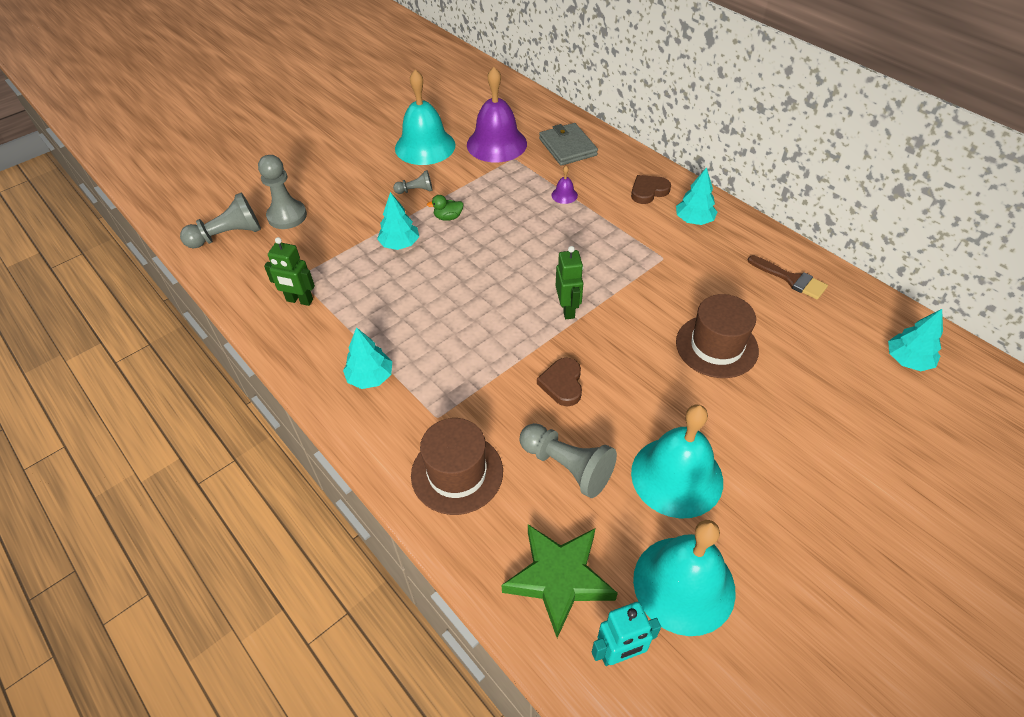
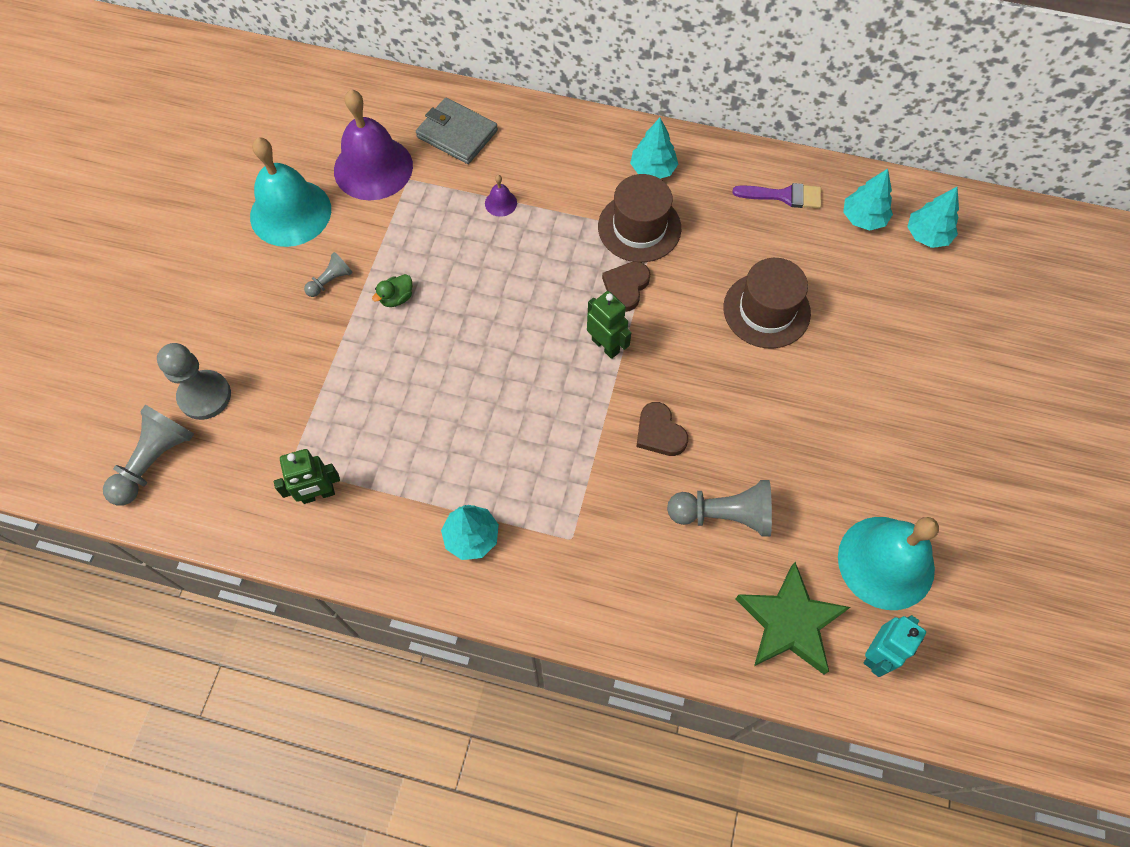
camera: 35 degrees left, 15 degrees up
turquoise tree [377,192,419,250] -> turquoise tree moved to [843,169,893,231]
brown hat [411,418,503,515] -> brown hat moved to [598,174,681,262]
brown heart [631,175,671,204] -> brown heart moved to [602,262,650,312]
turquoise bell [631,405,723,519] -> none
brown brush [748,255,828,300] -> purple brush [733,183,821,208]

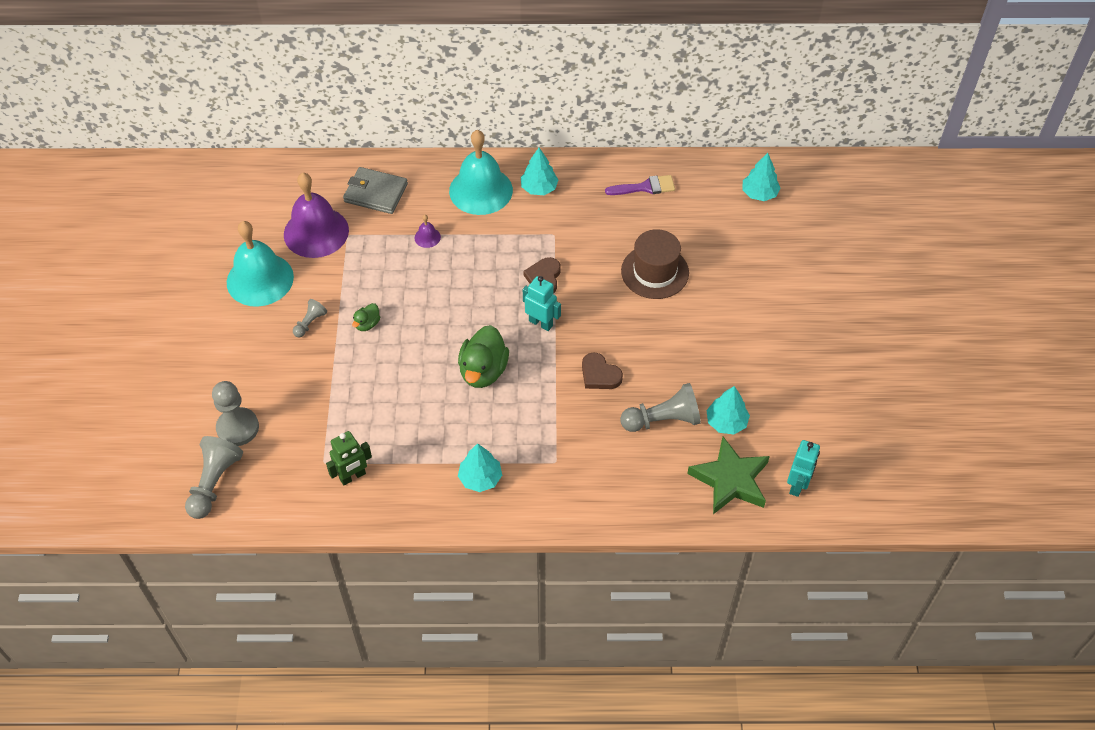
camera: 15 degrees left, 10 degrees down
green robot [587,291,631,359] -> turquoise robot [523,276,561,331]
brown hat [598,174,681,262] -> none
turquoise bell [838,517,939,610] -> turquoise bell moved to [449,130,513,215]
turquoise tree [843,169,893,231] -> turquoise tree moved to [707,386,750,434]
none -> green duck [458,325,509,388]

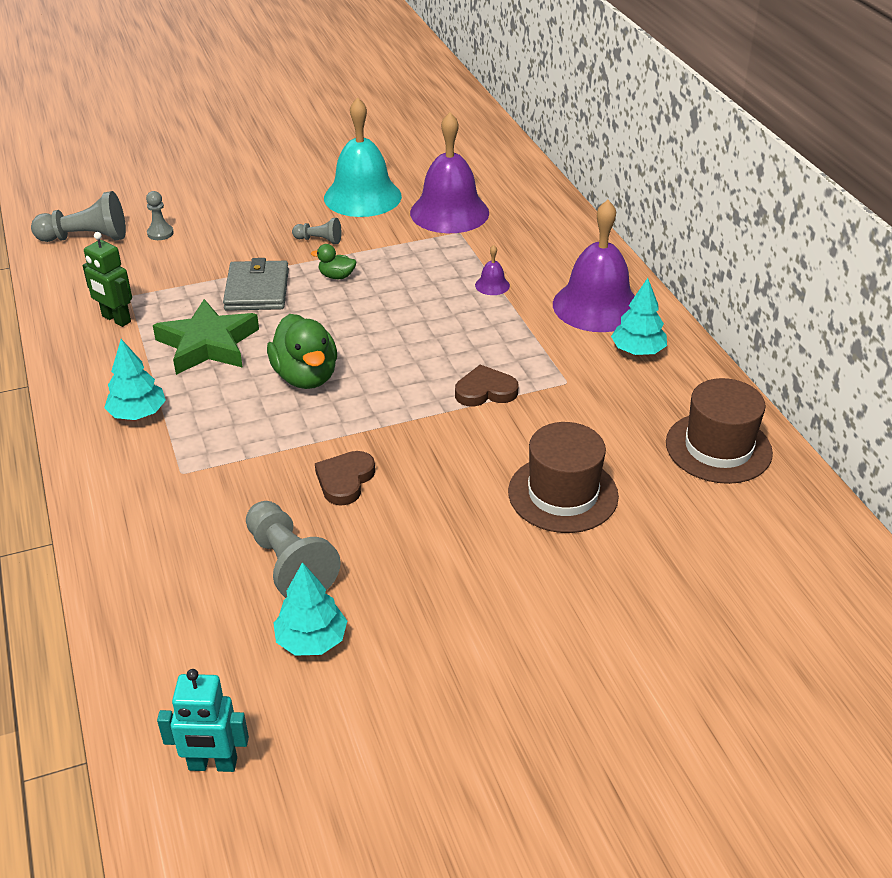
camera: 70 degrees right, 15 degrees down
grey pawn [212,381,259,446] -> grey pawn [146,191,174,240], size x0.54
grey wallet [343,167,408,214] -> grey wallet moved to [223,258,289,311]
turquoise bell [449,130,513,215] -> purple bell [553,200,635,332]
green duck [458,325,509,388] -> green duck turned 105 degrees counterclockwise [267,314,337,389]
turquoise robot [523,276,561,331] -> none
purple brush [605,175,675,195] -> brown hat [666,378,773,484]
green star [687,437,770,514] -> green star moved to [153,299,259,375]
turquoise tree [743,153,780,201] -> none

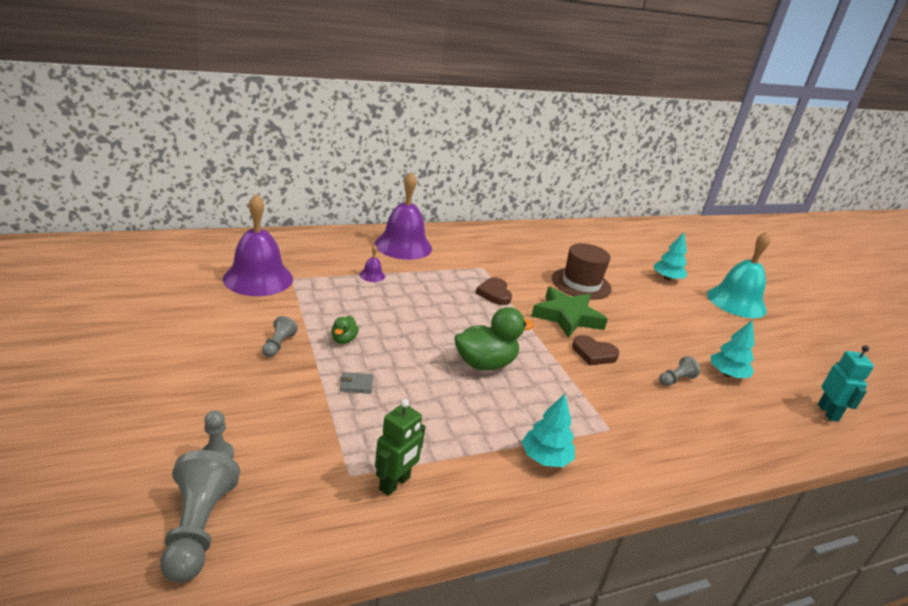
camera: 95 degrees left, 10 degrees down
green star [153,299,259,375] -> green star moved to [531,287,608,338]
grey wallet [223,258,289,311] -> grey wallet [340,372,373,394], size x0.46
grey pawn [246,501,341,598] -> grey pawn [659,356,700,386], size x0.54
turquoise bell [324,97,402,217] -> turquoise bell moved to [707,231,771,318]
turquoise tree [611,278,667,355] -> turquoise tree moved to [654,232,688,281]
brown hat [666,378,773,484] -> none

